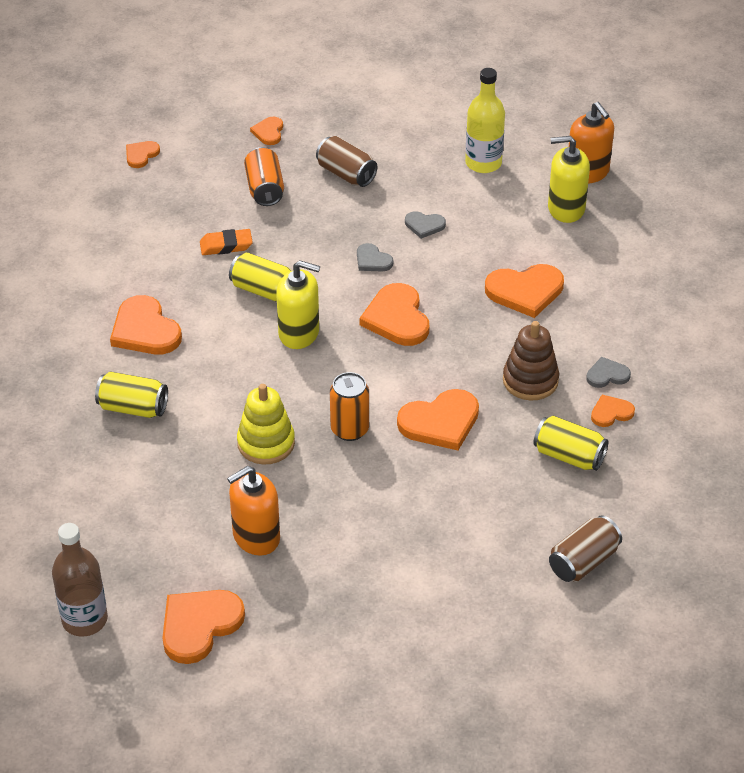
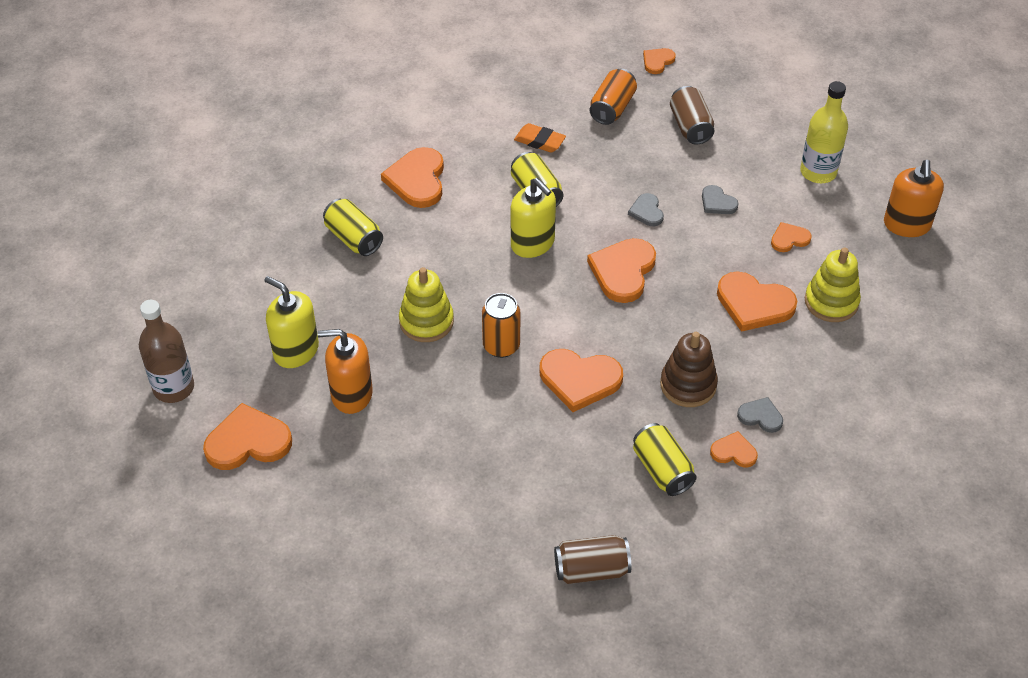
camera: 35 degrees right, 5 degrees up
orange heart [126,141,160,168] -> orange heart moved to [771,222,812,252]
yellow soap dispenser [548,136,590,223] -> yellow soap dispenser moved to [264,276,319,368]
none -> yellow stacking toy [805,247,861,322]

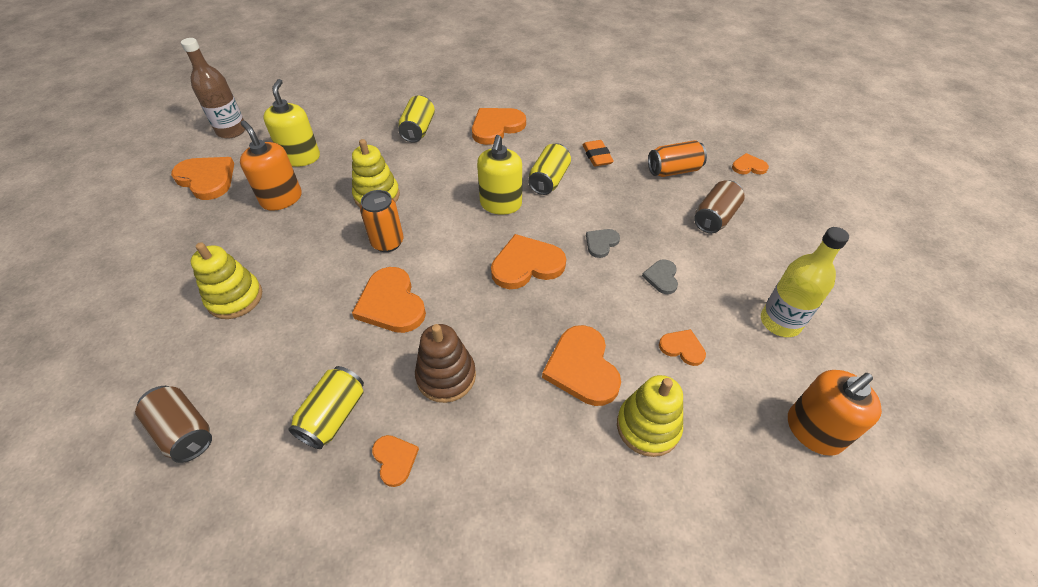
camera: 50 degrees right, 0 degrees up
grey heart [737,397,783,433] -> none
none -> yellow stacking toy [191,242,262,319]

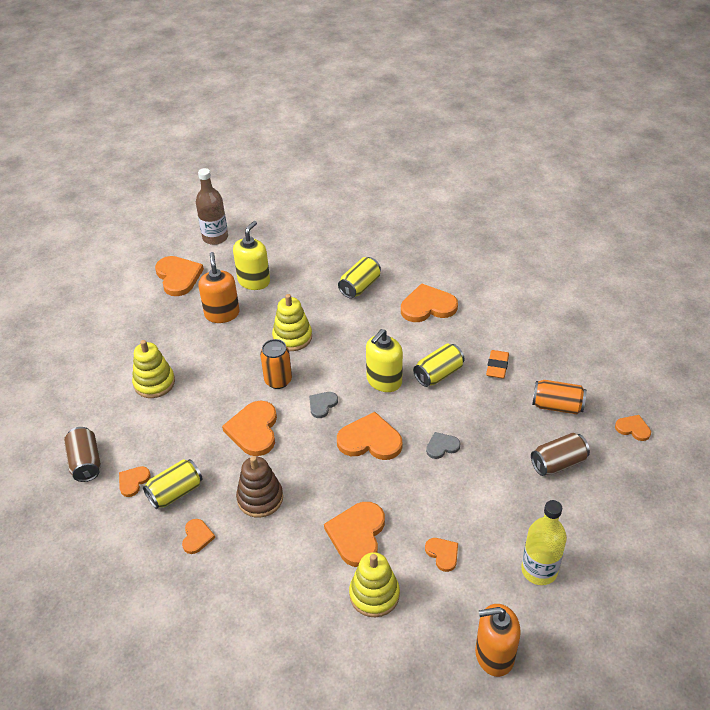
camera: 30 degrees right, 5 degrees down
grey heart [642,259,678,294] -> grey heart moved to [309,392,338,418]
none -> orange heart [119,466,151,497]

